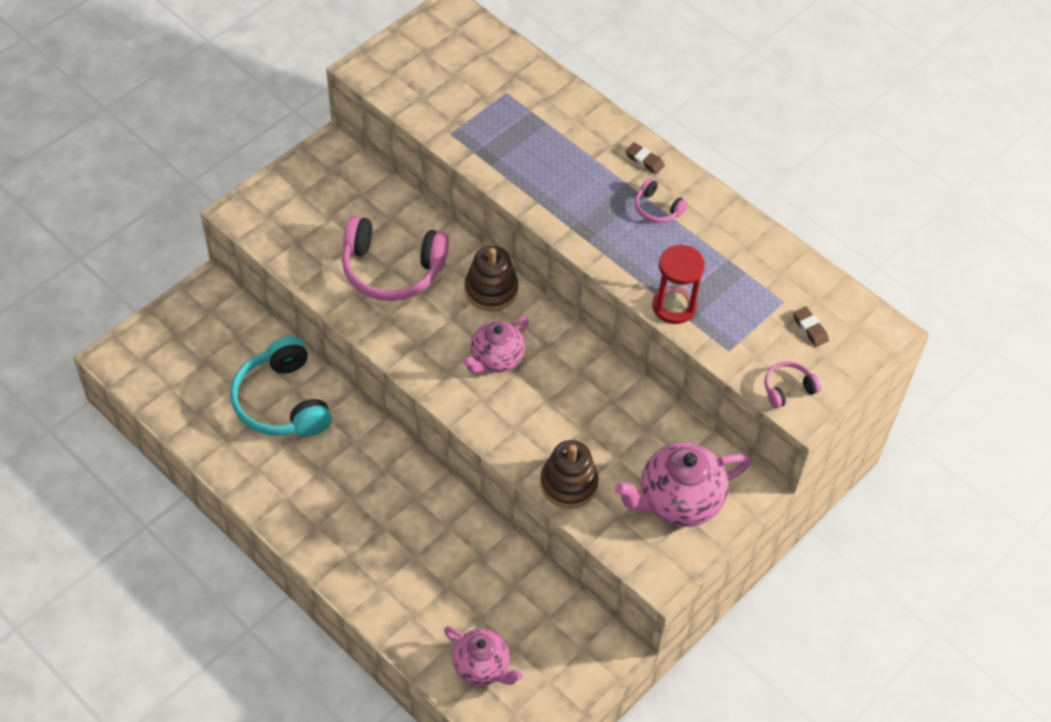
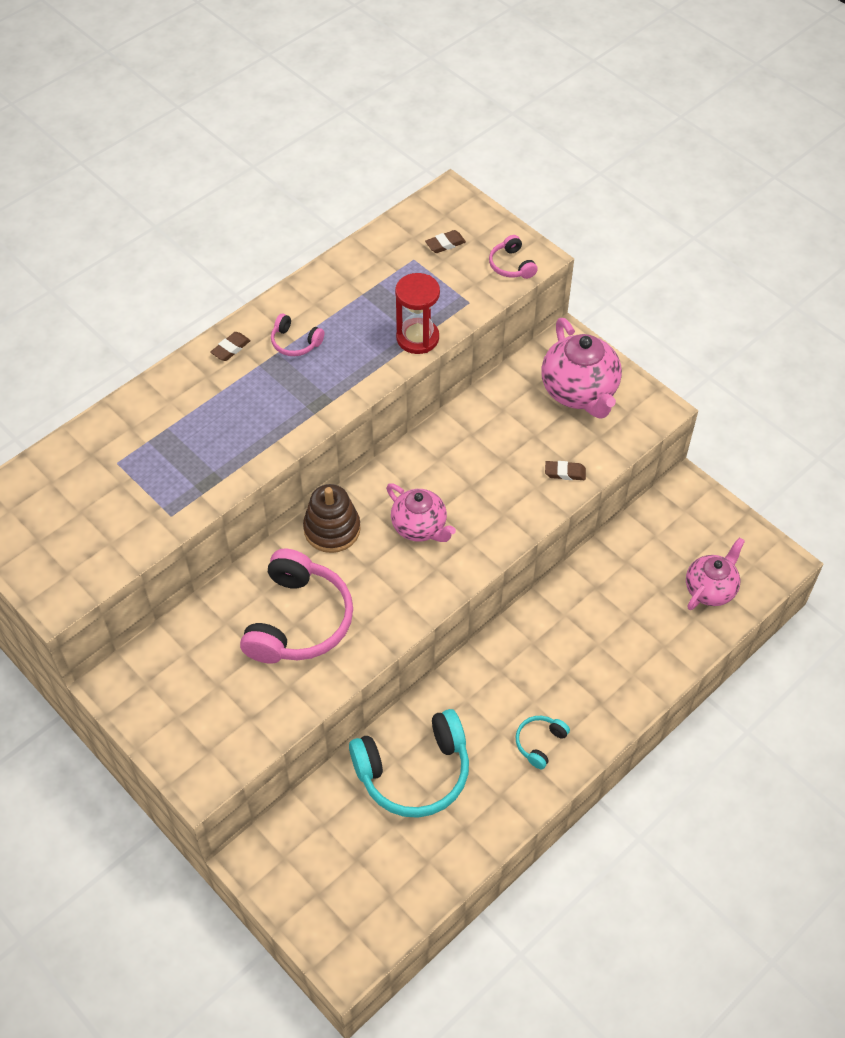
camera: 85 degrees left, 0 degrees up
brown stacking toy [540,440,599,508] -> brown eraser [545,461,586,480]
pink headphones [635,178,688,223] -> pink headphones turned 75 degrees clockwise [271,314,324,356]
none -> turquoise headphones [516,716,570,769]

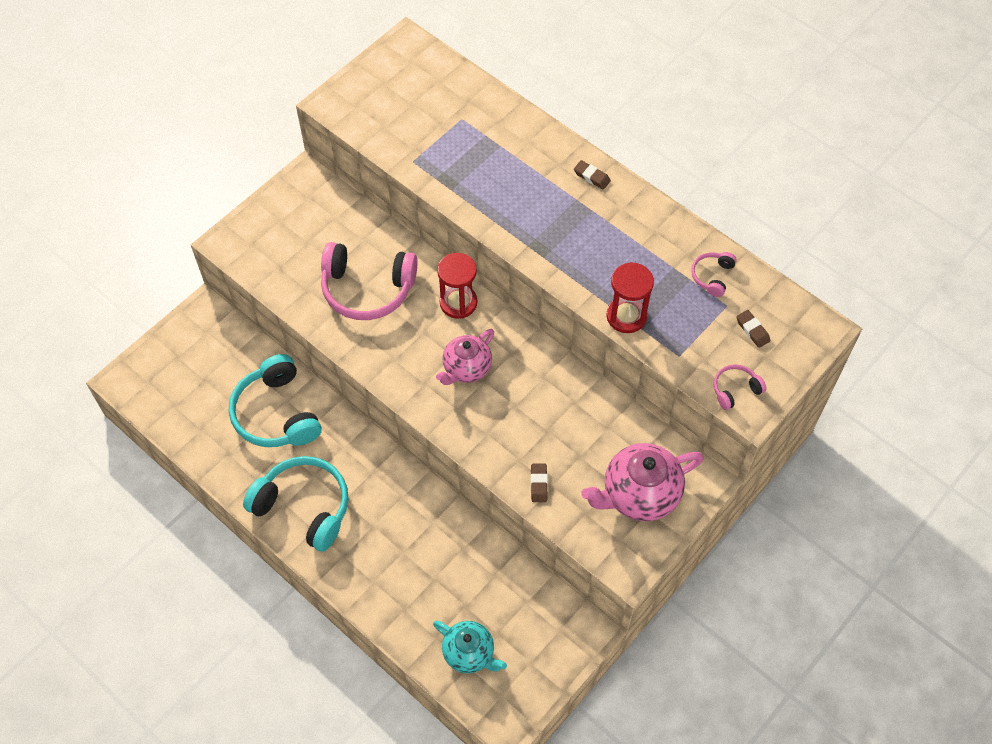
camera: 85 degrees right, 5 degrees up
pink headphones [271,314,324,356] -> pink headphones moved to [691,252,737,297]
brown stacking toy [303,484,361,553] -> red hourglass [437,253,477,319]
turquoise headphones [516,716,570,769] -> turquoise headphones [243,456,349,552], size x2.16
pink teapot [686,537,745,610] -> turquoise teapot [433,621,507,673]

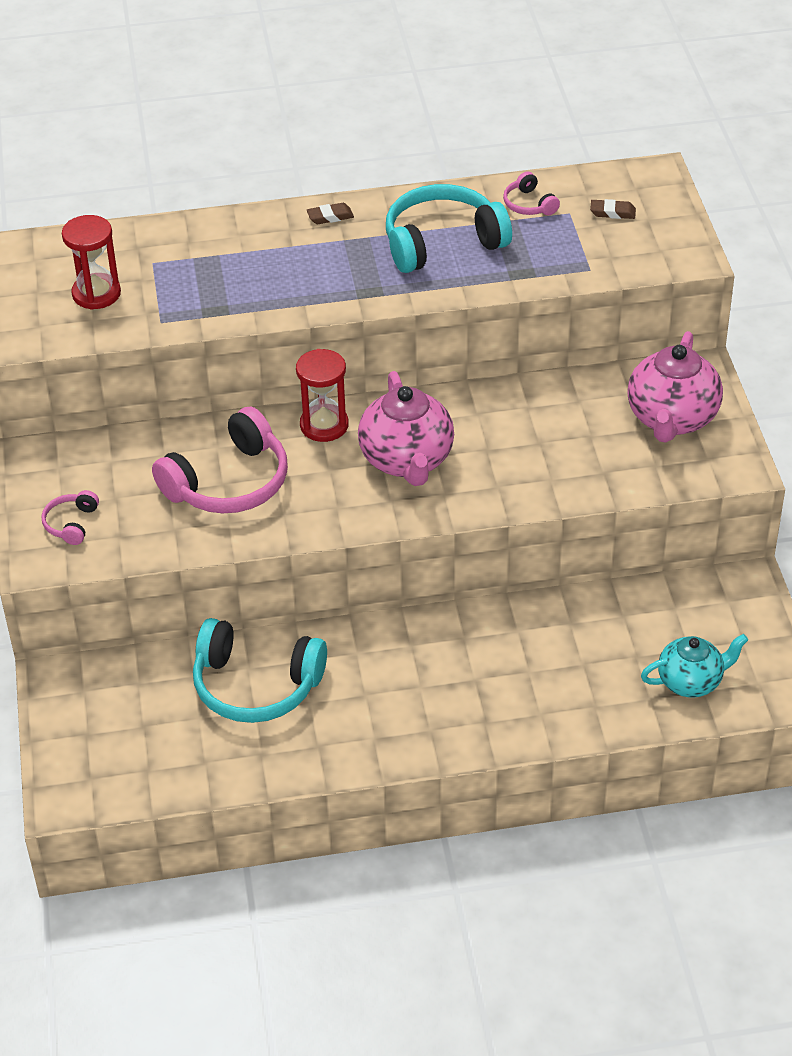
camera: 50 degrees left, 15 degrees down
turquoise headphones [243,456,349,552] -> turquoise headphones moved to [386,184,512,273]
pink teapot [436,329,494,385] -> pink teapot [358,371,454,486], size x1.52
brown eraser [531,464,548,502] -> none
red hourglass [606,262,654,333] -> red hourglass moved to [62,215,121,310]
pink headphones [714,364,766,410] -> pink headphones moved to [41,490,99,545]

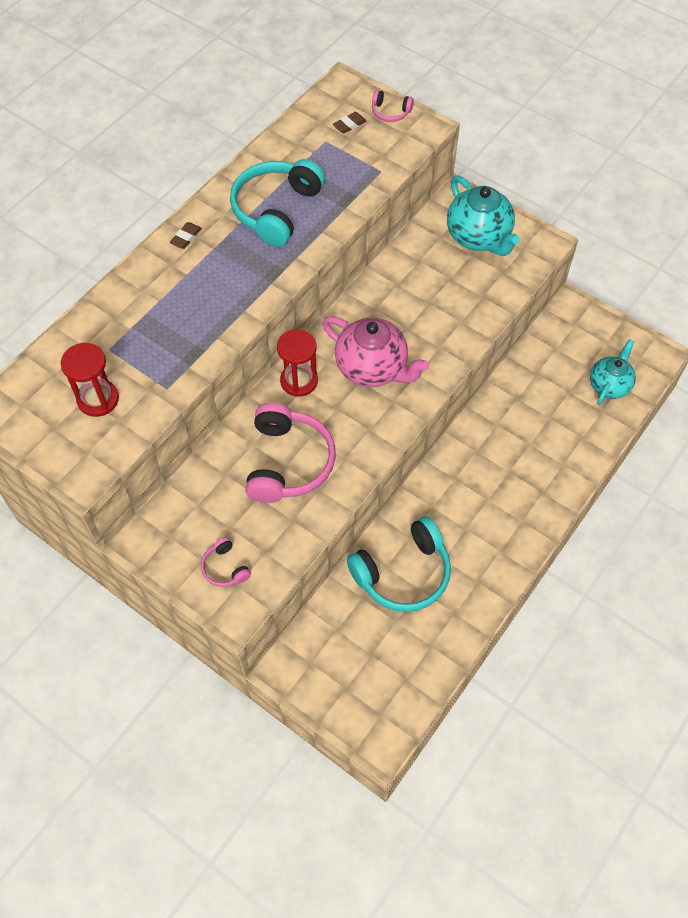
camera: 45 degrees left, 15 degrees up
pink headphones [503,172,560,215] -> pink headphones moved to [372,90,414,122]
pink teapot [627,331,723,443] -> turquoise teapot [447,176,520,256]

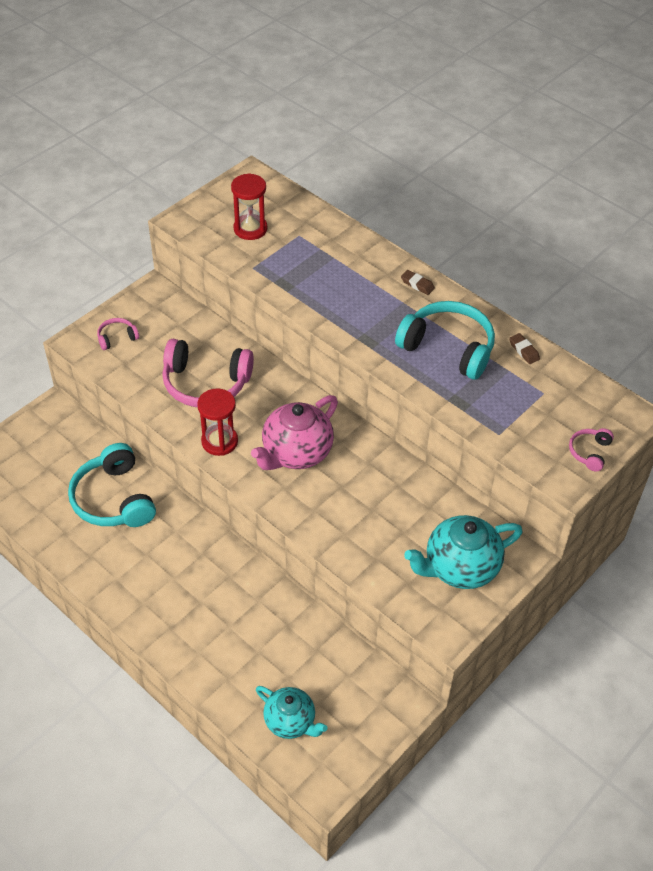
camera: 95 degrees right, 10 degrees down
red hourglass [277,329,318,397] -> red hourglass moved to [197,388,238,456]
brown eraser [333,112,366,134] -> brown eraser moved to [509,333,540,364]

